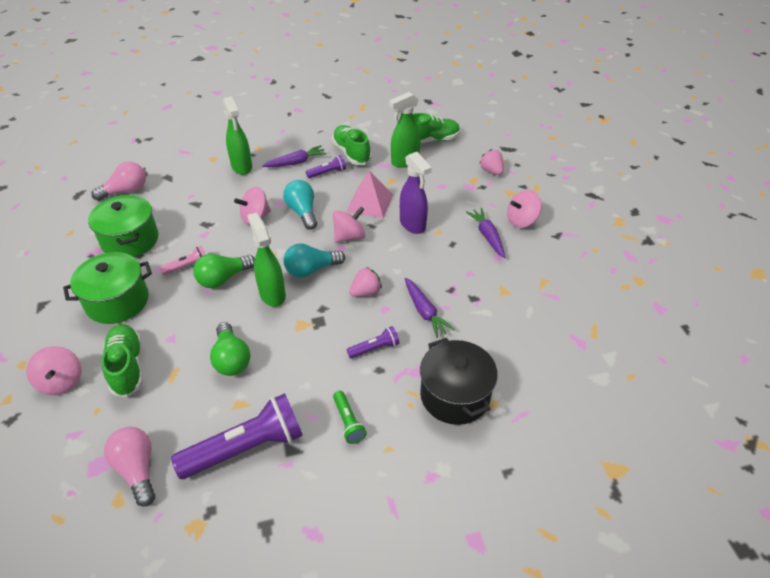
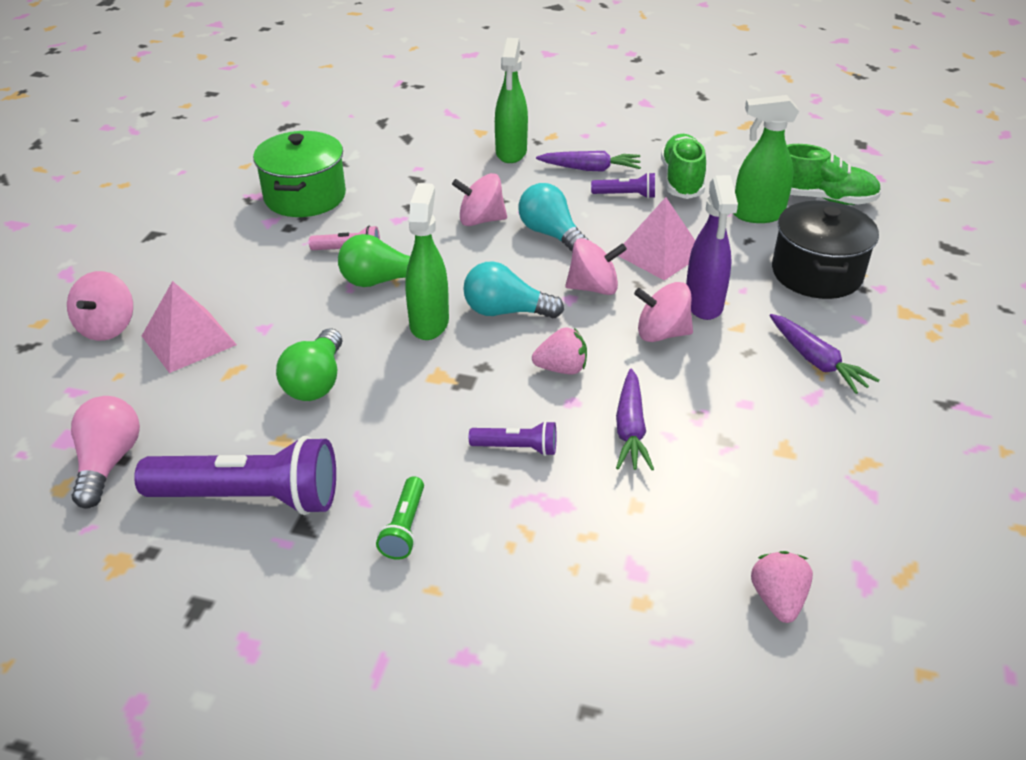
camera: 30 degrees right, 5 degrees down
green pot [63,252,152,324] -> none
pink light bulb [91,162,146,201] -> none
green shoe [101,324,143,397] -> pink pyramid [142,281,237,373]
turquoise light bulb [283,180,317,230] -> turquoise light bulb turned 45 degrees counterclockwise [518,183,589,251]
black pot [420,338,498,425] -> black pot moved to [772,201,879,299]
purple carrot [466,208,505,258] -> purple carrot turned 135 degrees clockwise [770,314,879,394]
pink strawberry [480,149,504,175] -> pink strawberry moved to [751,551,813,623]
pink spinning top [507,190,542,228] -> pink spinning top moved to [634,282,693,342]

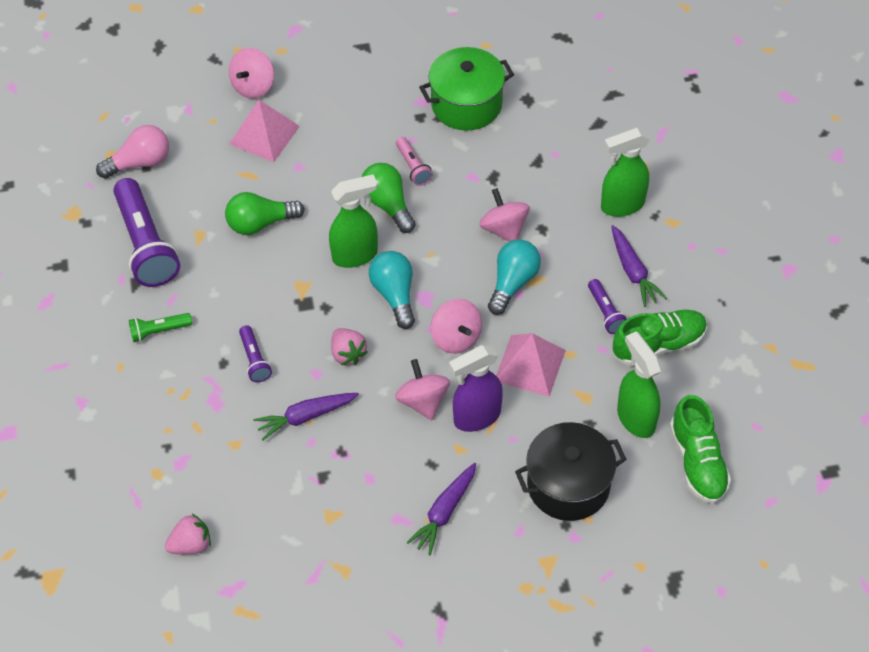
camera: 65 degrees right, 15 degrees up
pink spinning top [67,271,133,341] -> pink spinning top turned 45 degrees counterclockwise [229,48,274,98]

